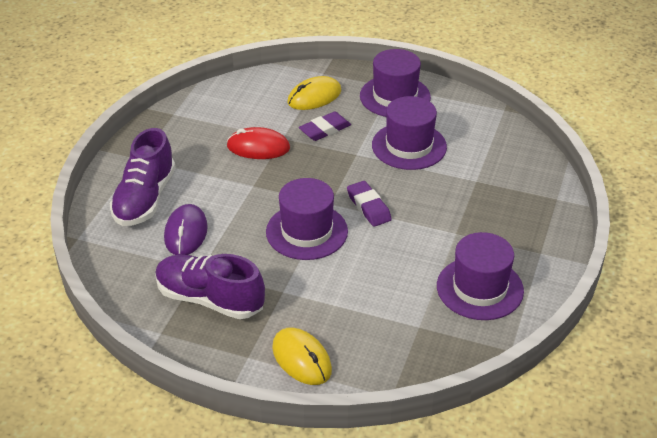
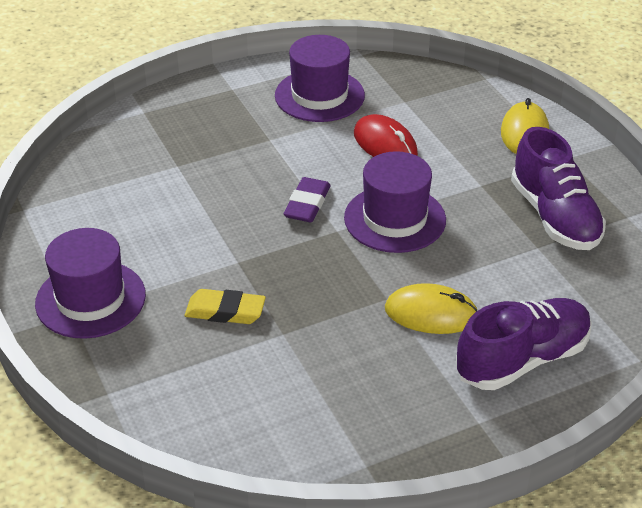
camera: 135 degrees left, 0 degrees up
purple mouse [164,204,208,255] -> none
red mouse [227,127,290,159] -> red mouse moved to [354,114,418,157]
yellow mouse [288,76,341,110] -> yellow mouse moved to [385,283,477,334]
purple eraser [299,112,351,141] -> yellow eraser [185,289,266,324]
purple hat [372,96,447,170] -> none

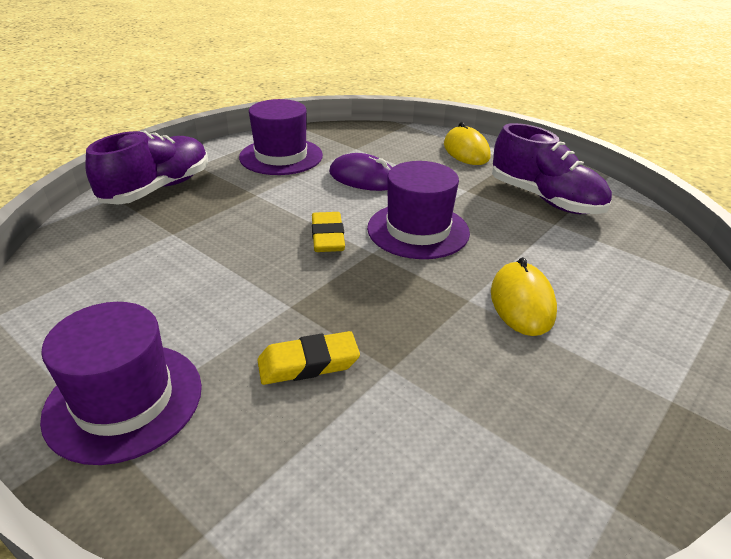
camera: 25 degrees left, 5 degrees down
purple eraser [284,177,330,222] -> yellow eraser [312,212,345,252]
red mouse [354,114,418,157] -> purple mouse [329,153,392,191]
yellow mouse [385,283,477,334] -> yellow mouse turned 75 degrees counterclockwise [491,257,557,336]
purple shoe [456,298,592,390] -> purple shoe moved to [85,131,208,205]

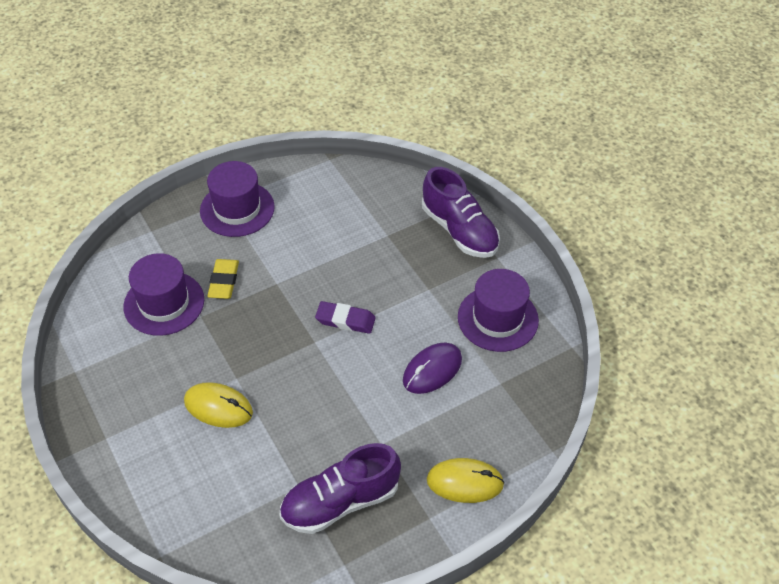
camera: 110 degrees right, 15 degrees up
yellow eraser [312,212,345,252] -> purple eraser [315,301,376,334]
purple hat [367,161,470,259] -> purple hat moved to [124,253,204,336]

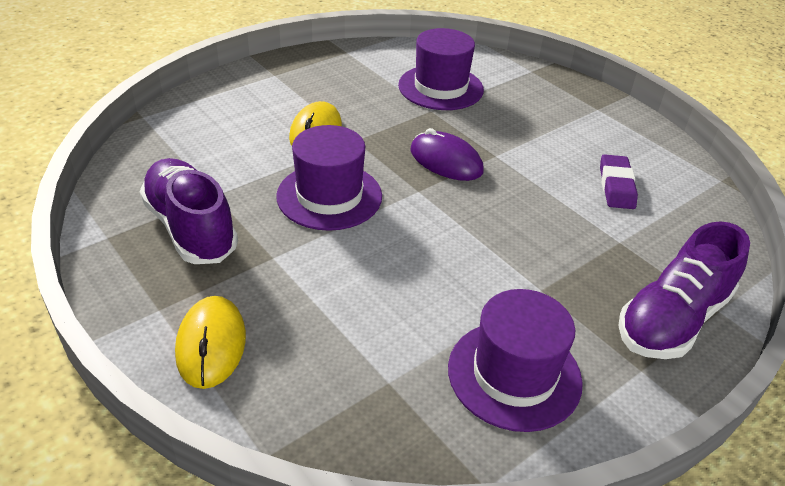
camera: 80 degrees right, 10 degrees down
purple hat [200,161,275,237] -> purple hat moved to [276,125,382,231]
yellow eraser [207,259,239,299] -> none
purple eraser [315,301,376,334] -> purple eraser moved to [600,154,638,209]
purple mouse [403,343,462,394] -> purple mouse moved to [410,128,484,181]

